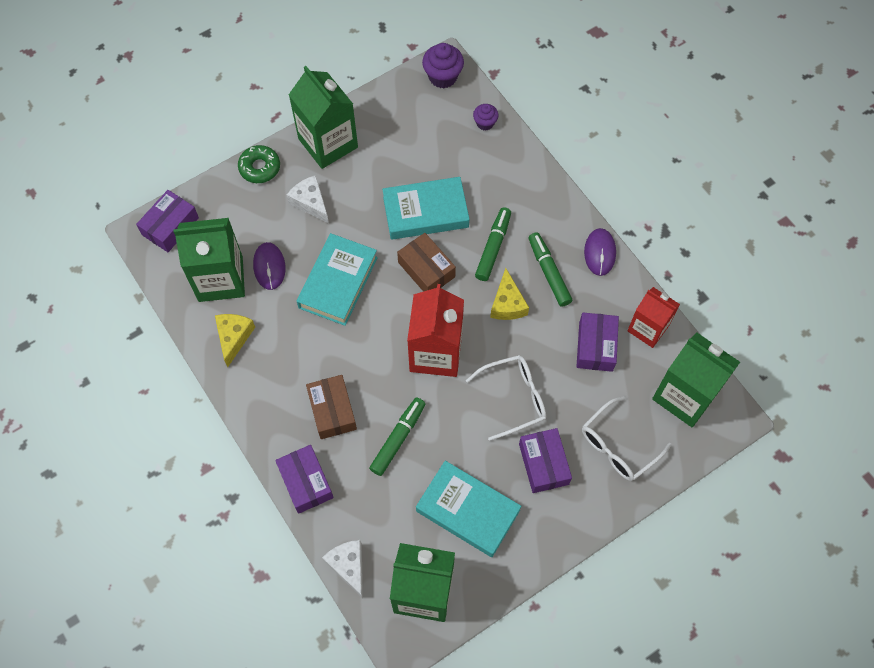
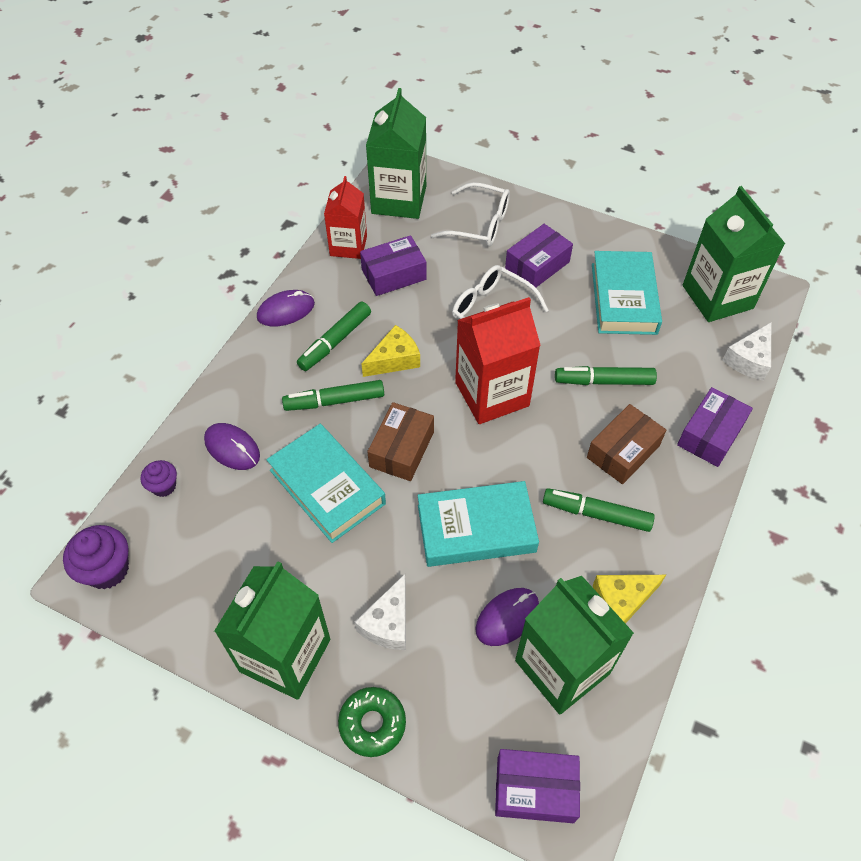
camera: 120 degrees left, 10 degrees down
none -> purple mouse [204,423,260,470]
none -> green marker [543,488,655,532]

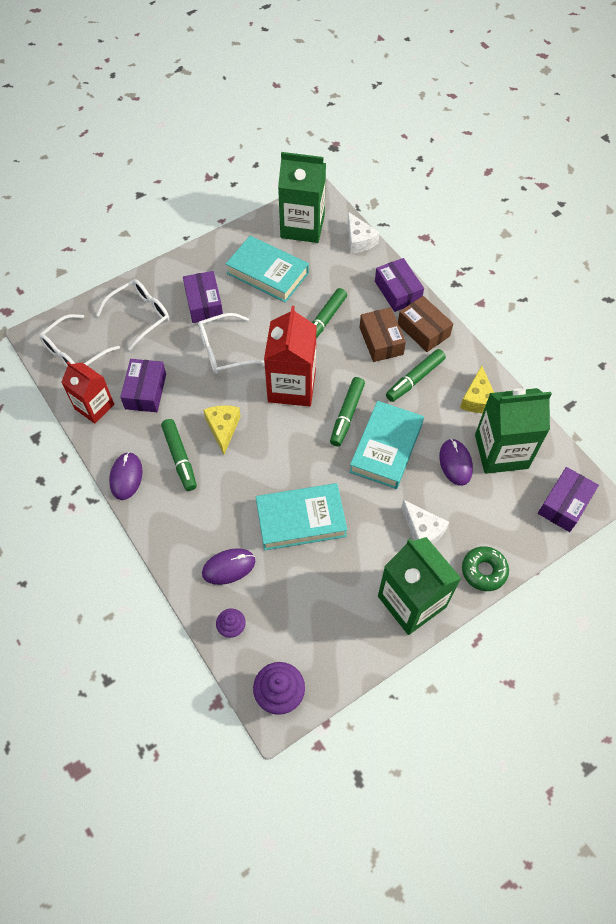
camera: 60 degrees left, 5 degrees up
green marker [282,380,384,411] -> green marker moved to [330,377,365,446]
green carton [366,88,426,219] -> white glasses [39,314,120,367]
brown box [367,402,434,481] -> brown box moved to [398,296,453,352]

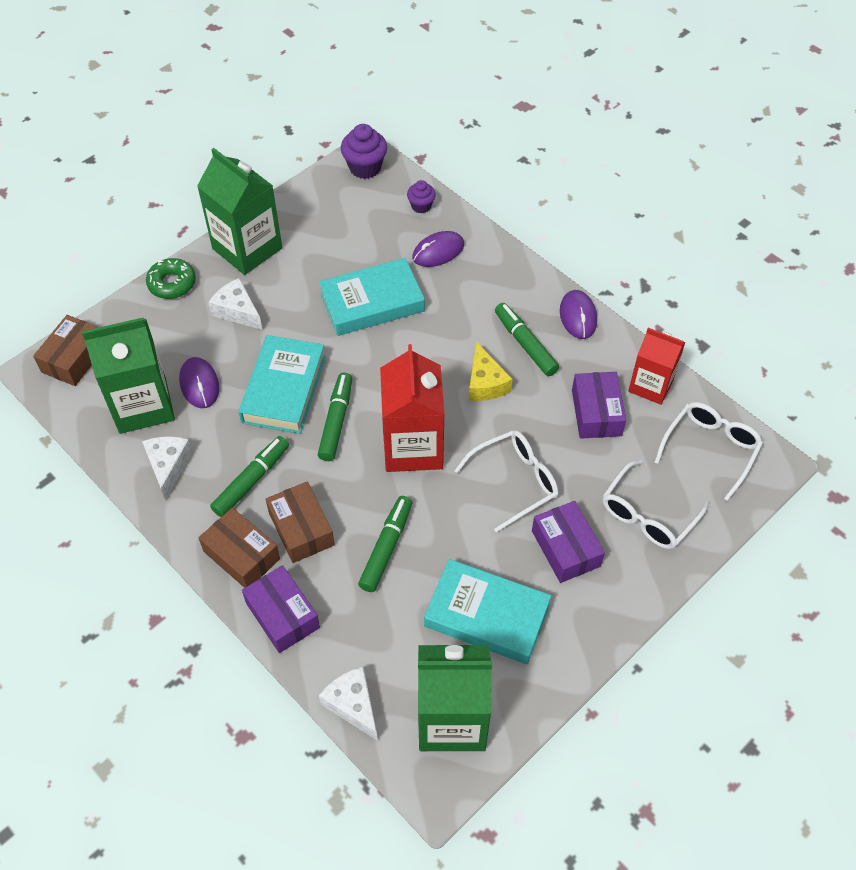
camera: 170 degrees right, 5 degrees down
yellow cheese [460,366,494,413] -> white cheese [142,436,193,501]
purple box [538,467,599,532] -> brown box [33,315,99,386]

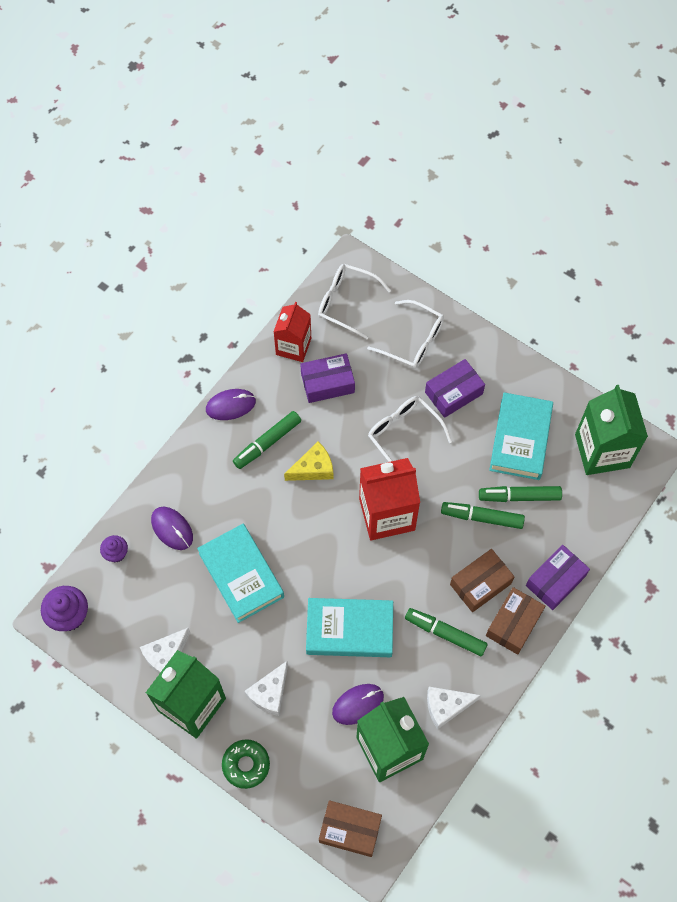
camera: 100 degrees left, 10 degrees up
green marker [318,373,352,461] -> green marker moved to [479,486,562,502]
white cheese [319,667,378,741] -> white cheese moved to [140,628,190,674]

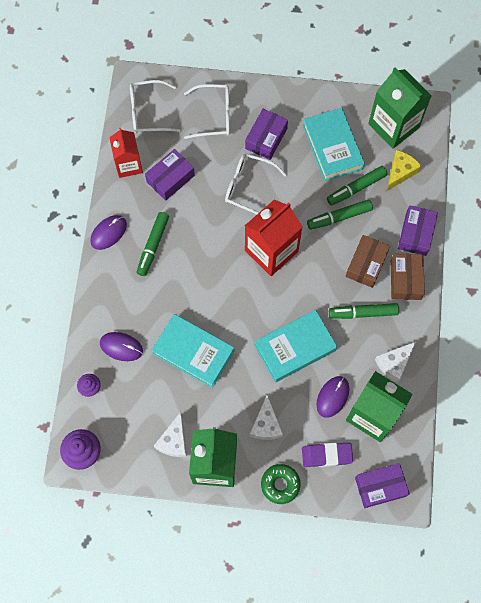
camera: 30 degrees left, 5 degrees up
yellow cheese [284,441,333,481] -> yellow cheese moved to [387,150,421,191]
brown box [319,800,382,857] -> purple box [355,463,410,508]
none -> purple eraser [302,443,353,467]

